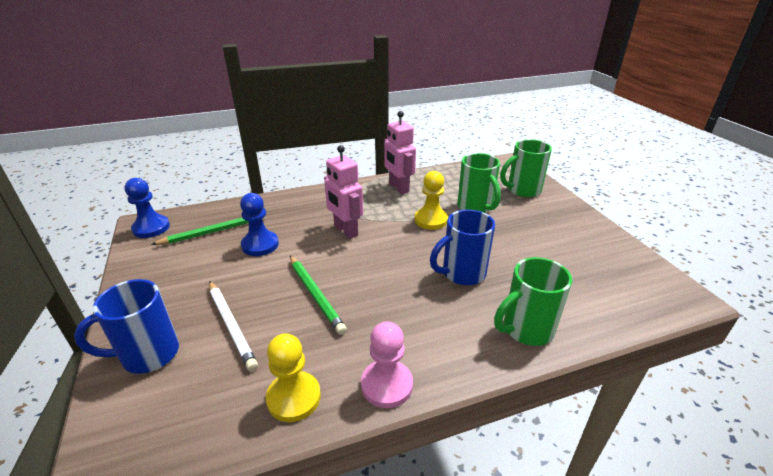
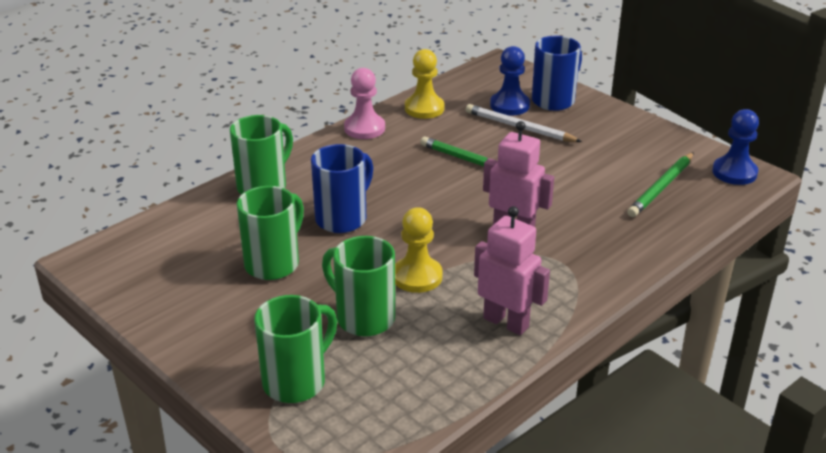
camera: 155 degrees right, 0 degrees up
blue pawn [240,193,279,256] -> blue pawn moved to [490,46,530,115]
none -> green mug [237,186,304,280]

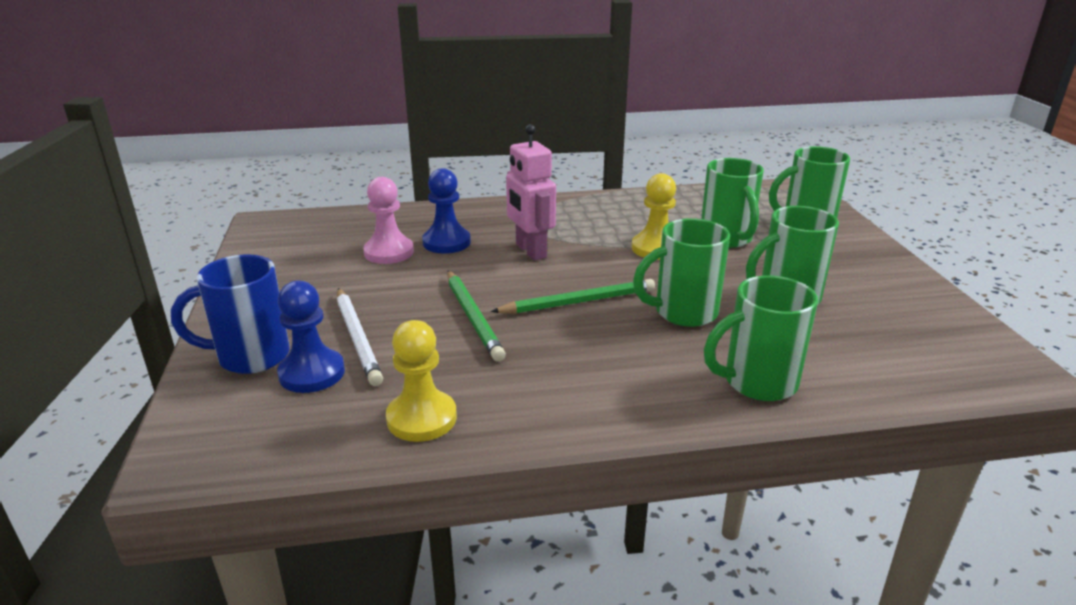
camera: 145 degrees left, 5 degrees down
blue mug [311,144,373,233] -> green mug [633,218,730,327]
pink pawn [344,68,385,139] -> pink pawn moved to [363,177,414,264]
pink robot [474,206,550,335] -> none
green pencil [627,152,694,217] -> green pencil moved to [491,279,655,314]
blue pawn [712,109,759,185] -> blue pawn moved to [422,168,471,254]

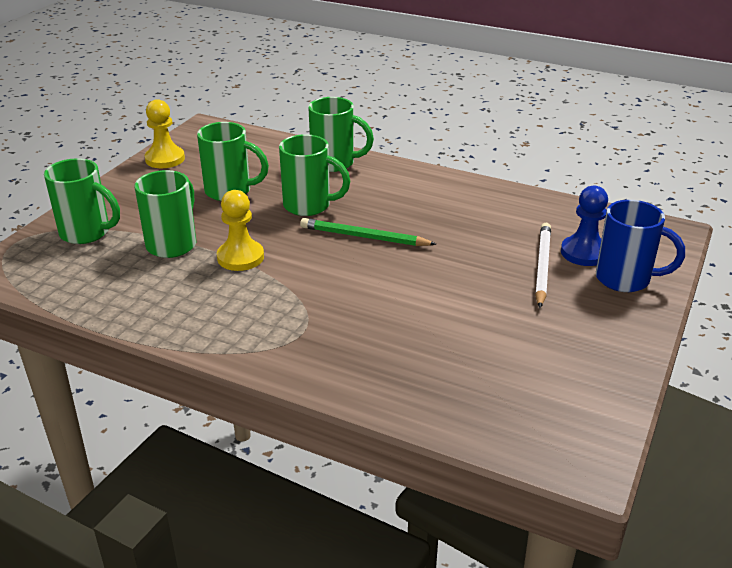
camera: 145 degrees left, 5 degrees up
pink pawn [363,177,414,264] -> none
yellow pawn [386,320,457,442] -> yellow pawn moved to [145,99,185,168]
blue pawn [422,168,471,254] -> none
green pencil [447,271,506,362] -> none
pink robot [506,124,556,260] -> none

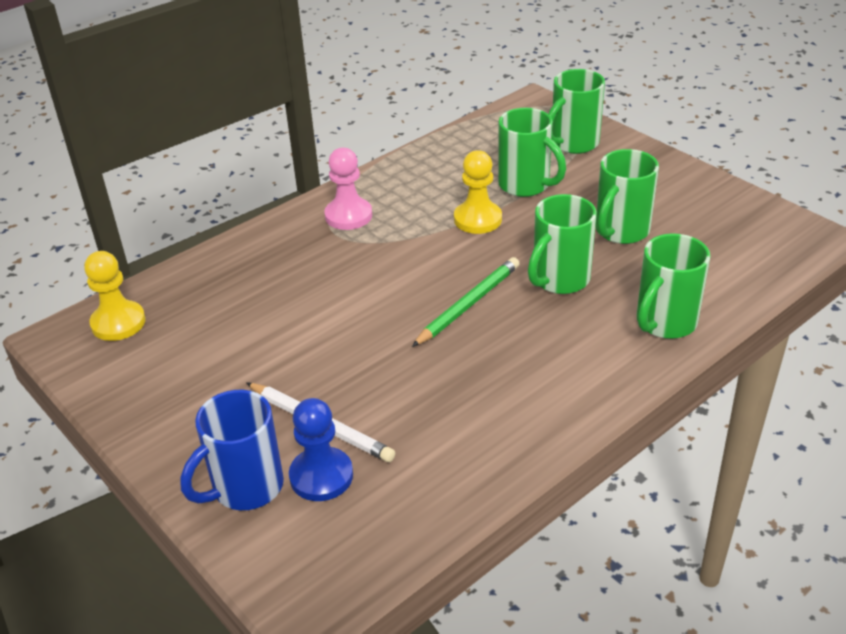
camera: 115 degrees right, 5 degrees up
yellow pawn [145,99,185,168] -> yellow pawn moved to [84,251,145,341]
none -> pink pawn [324,148,372,230]

